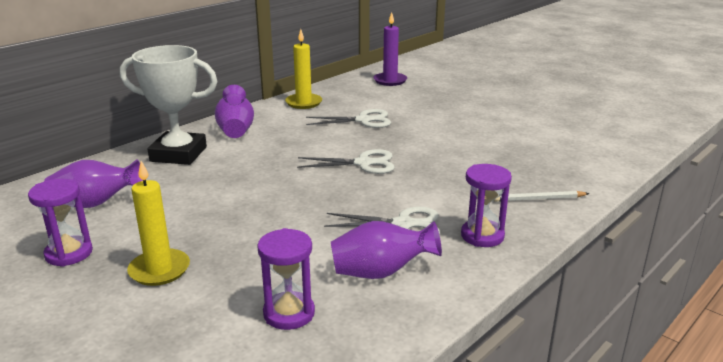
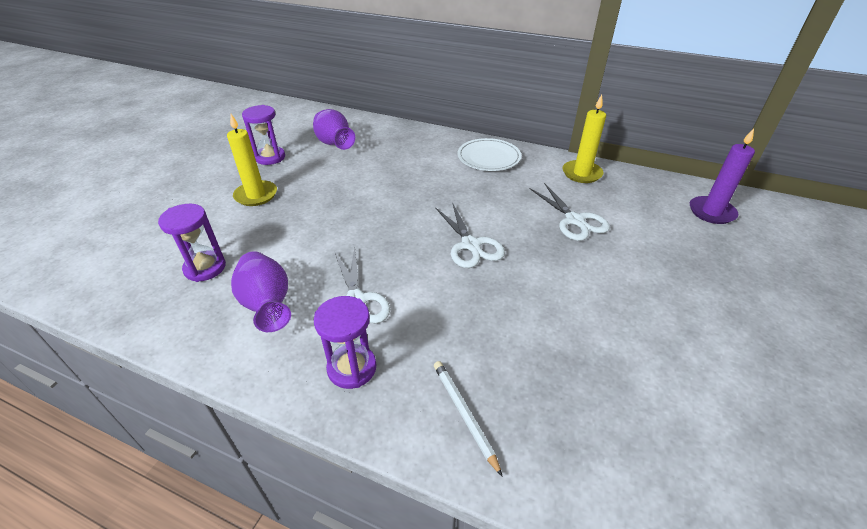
camera: 70 degrees right, 15 degrees up
white trophy [120,45,218,165] -> none
purple vase [215,85,254,138] -> white plate [458,138,521,171]

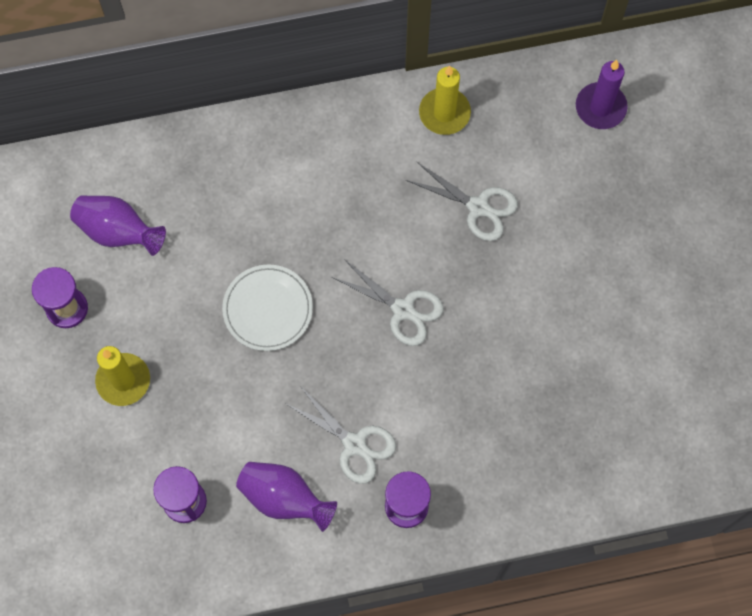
camera: 35 degrees left, 30 degrees up
white pencil [434,361,503,477] -> none
white plate [458,138,521,171] -> white plate moved to [222,265,313,351]

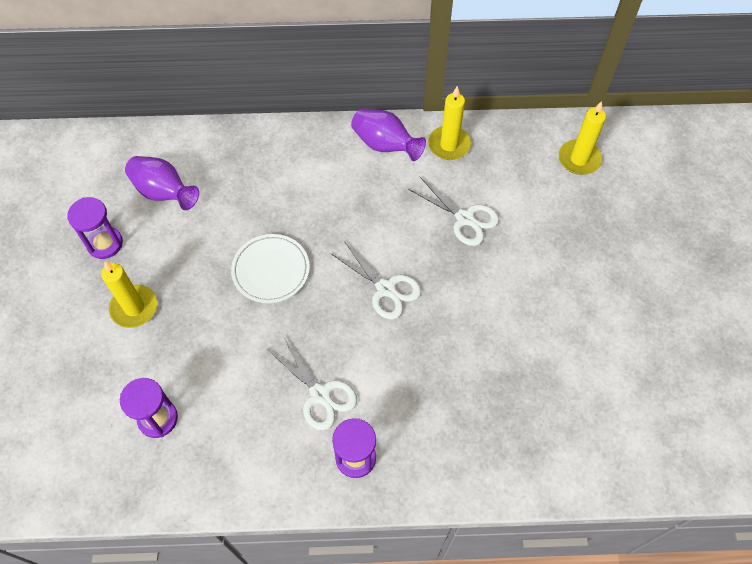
camera: 10 degrees right, 10 degrees down
purple vase [236,462,337,532] -> purple vase moved to [351,109,426,161]
purple candle [576,60,628,129] -> yellow candle [559,101,606,175]

